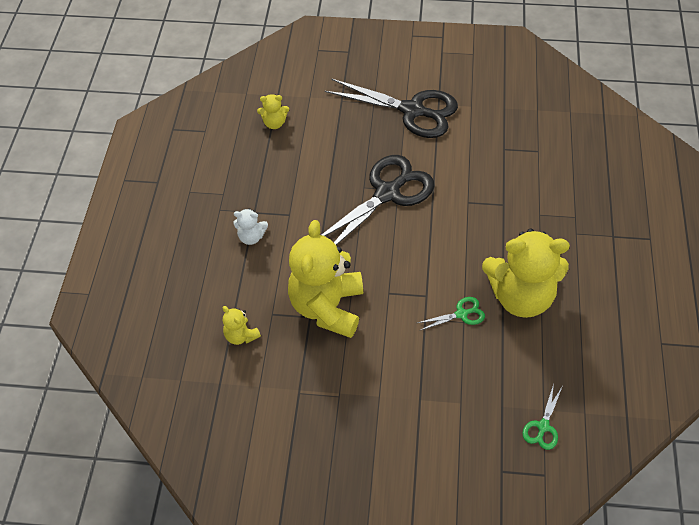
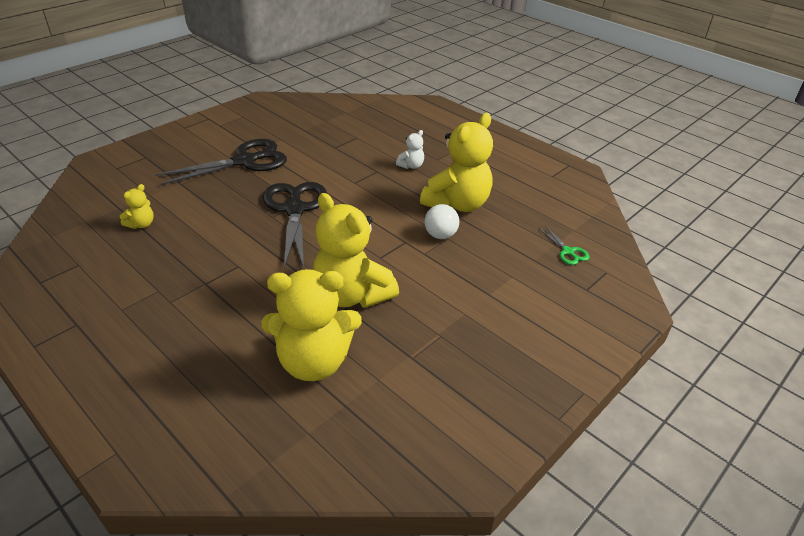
camera: 55 degrees left, 15 degrees down
yellow teddy bear [223,306,261,345] -> yellow teddy bear [262,269,362,381], size x2.28
white teddy bear [233,208,268,245] -> white teddy bear moved to [396,130,424,169]
green scissors [417,297,485,331] -> white ball [424,204,459,239]

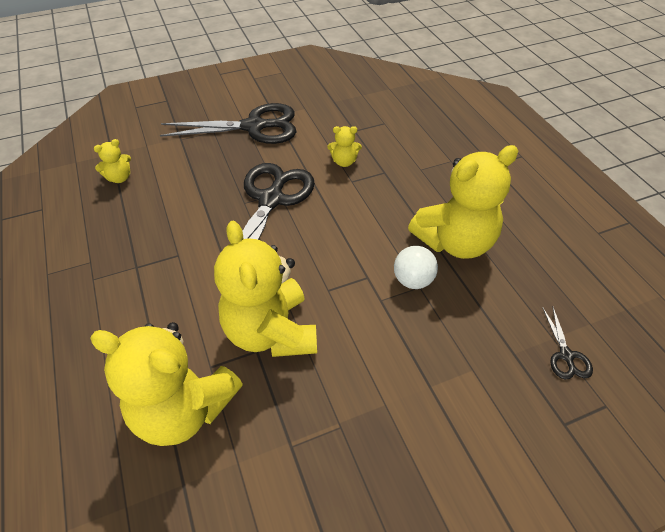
camera: 25 degrees right, 10 degrees up
white teddy bear [396,130,424,169] -> none
green scissors [539,226,590,265] -> black scissors [542,307,593,380]
none -> yellow teddy bear [327,126,362,167]

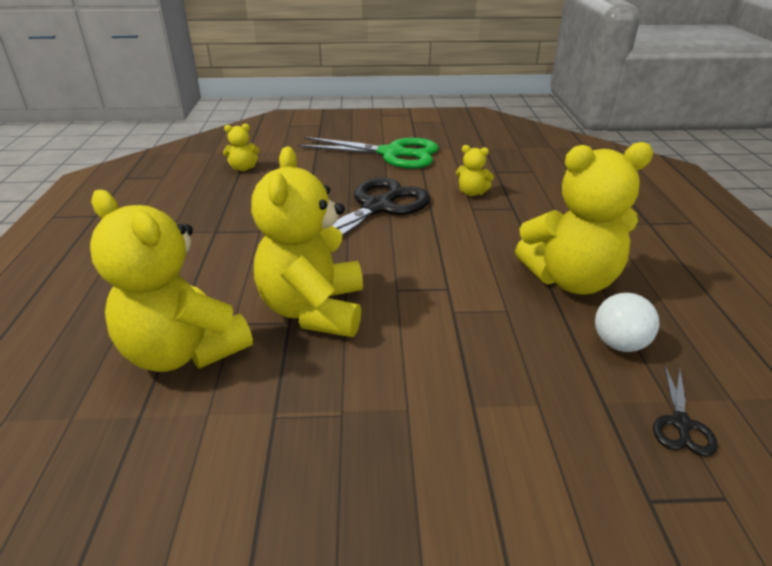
camera: 20 degrees right, 15 degrees down
black scissors [160,103,296,144] -> green scissors [298,137,439,169]
white ball [394,246,438,289] -> white ball moved to [595,293,659,352]

